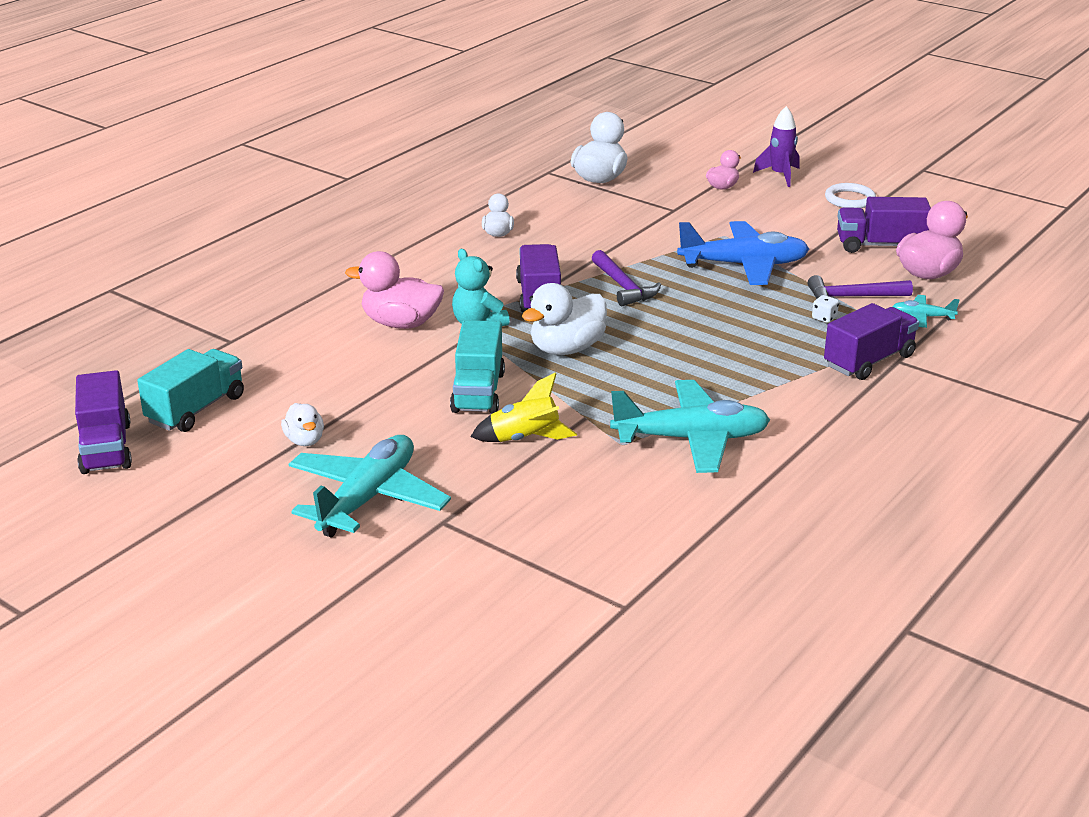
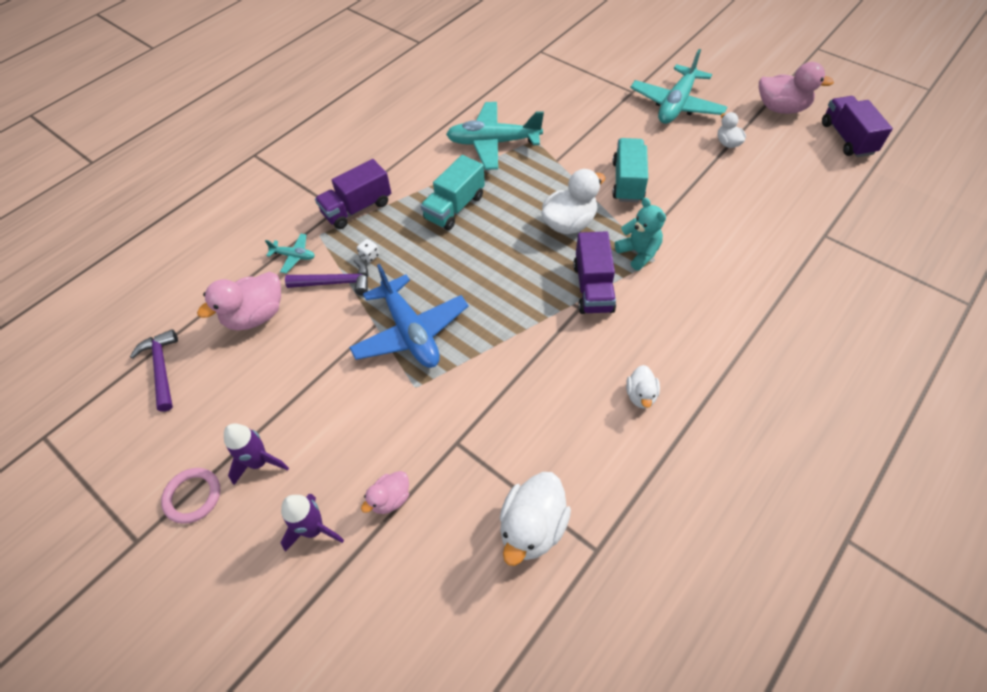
camera: 175 degrees left, 25 degrees up
turquoise truck [137,349,244,432] -> turquoise truck moved to [421,155,485,230]
pink duck [345,251,444,329] -> pink duck moved to [759,62,834,114]
yellow rocket [470,372,577,442] -> none
purple hammer [592,250,661,306] -> purple hammer moved to [130,329,178,412]
blue plane [677,221,809,285] -> blue plane turned 120 degrees counterclockwise [349,264,469,368]
white ring [825,183,876,208] -> purple rocket [224,424,289,485]
purple truck [837,197,931,253] -> none
none -> pink ring [161,468,220,524]

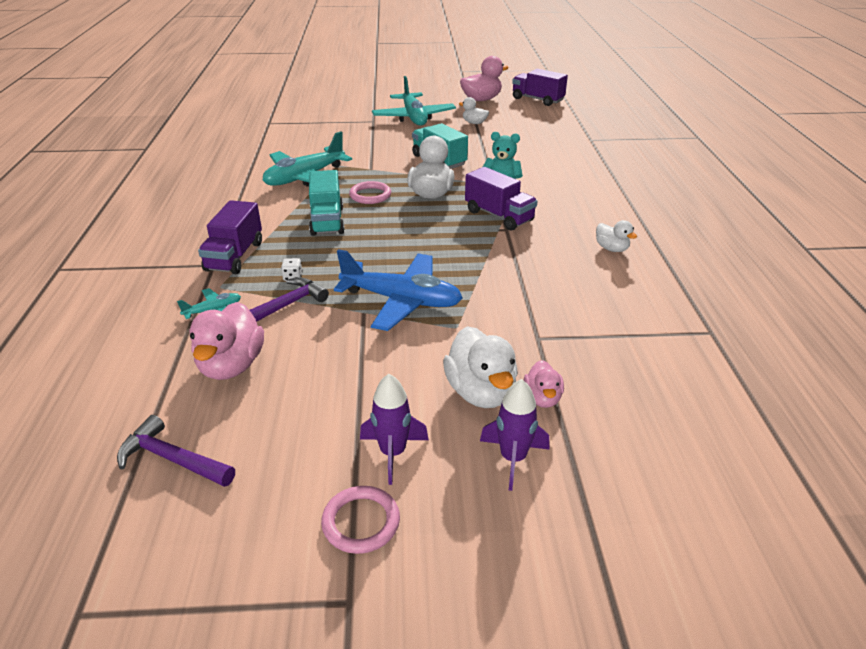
camera: 45 degrees left, 20 degrees down
white duck [500,472,571,566] -> white duck moved to [443,326,518,408]
none -> pink ring [349,181,391,204]

